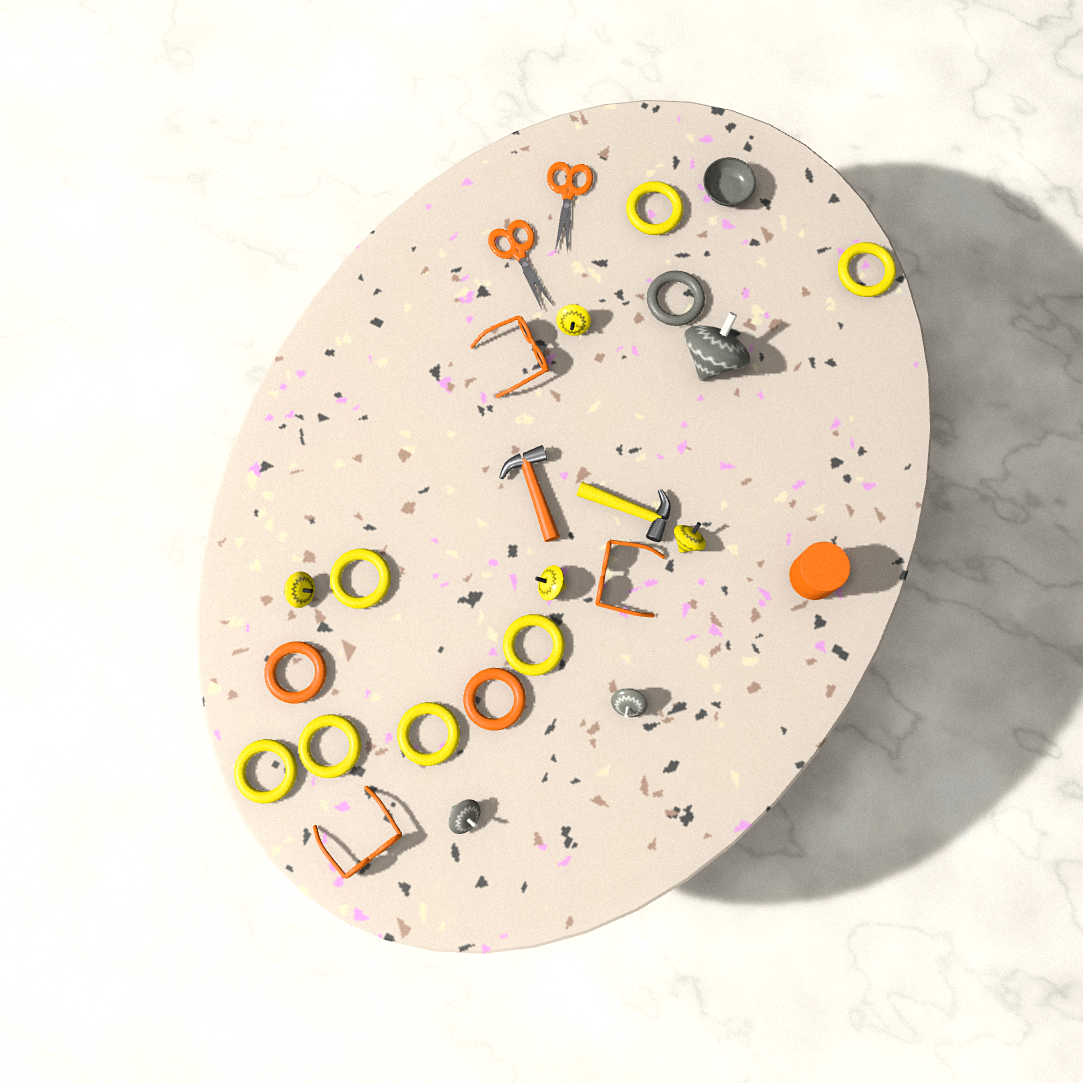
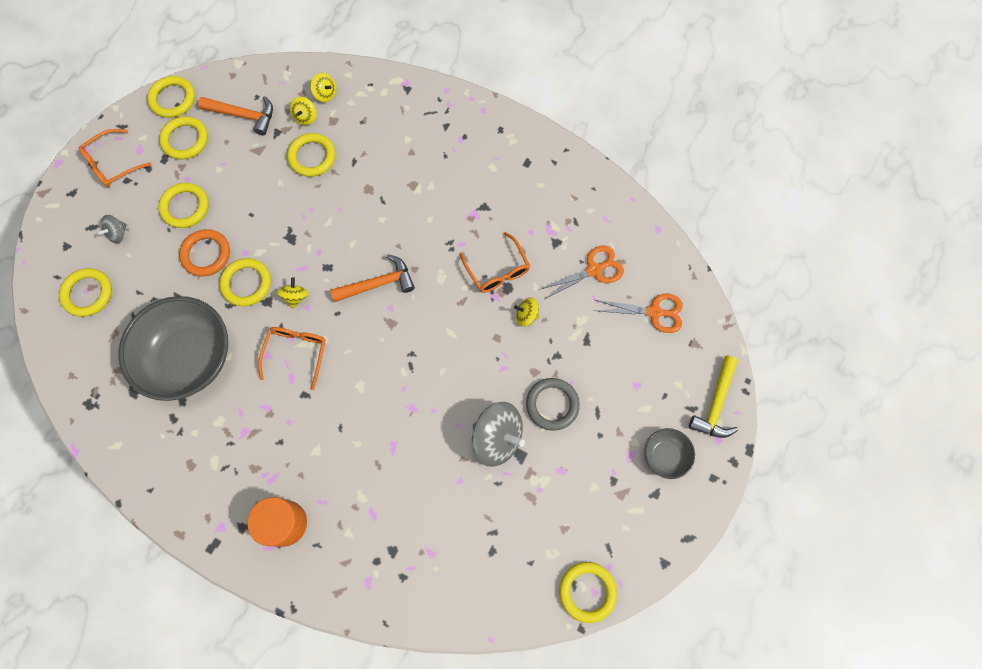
camera: 90 degrees right, 5 degrees down
orange ring [264,641,327,703] -> orange hammer [198,96,273,136]
yellow hammer [576,482,671,542] -> yellow hammer moved to [689,356,738,438]
grey spinning top [611,688,648,718] -> grey bowl [118,296,228,401]
yellow ring [626,181,683,235] -> yellow ring moved to [59,268,112,317]
yellow spinning top [674,522,706,553] -> yellow spinning top moved to [311,73,336,102]

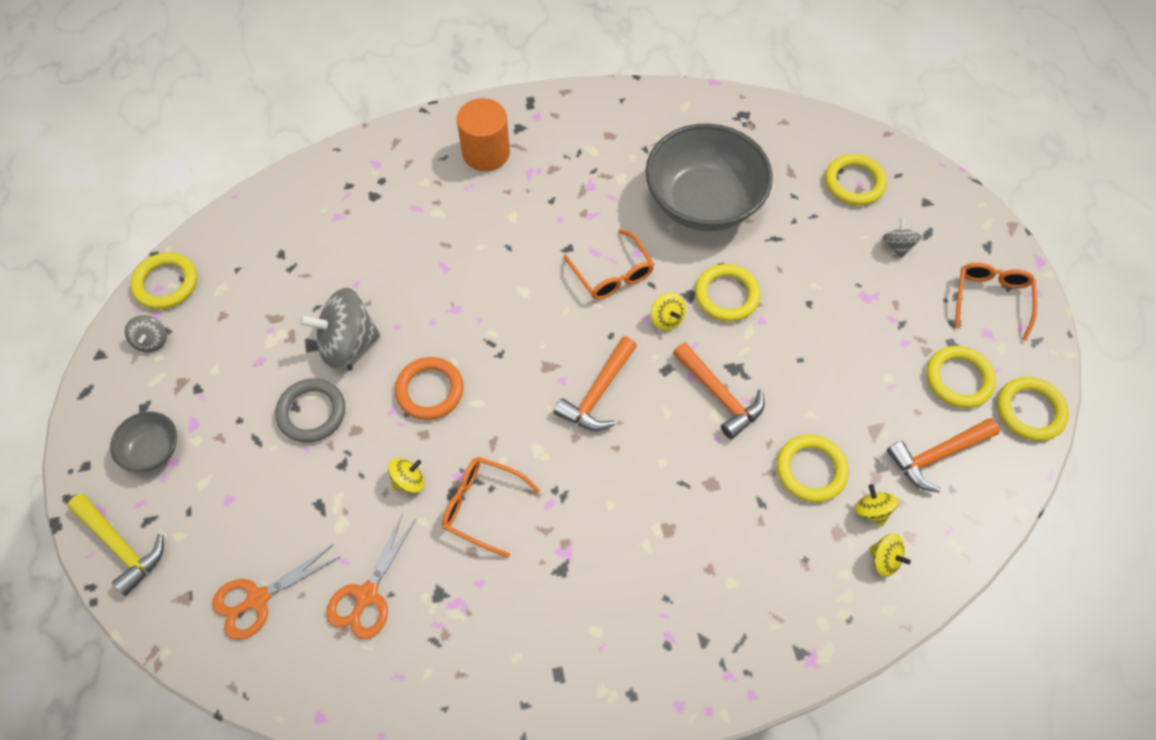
camera: 140 degrees right, 10 degrees down
yellow ring [158,183,209,228] -> none
orange ring [179,229,230,276] -> orange ring moved to [395,357,464,420]
yellow spinning top [311,73,336,102] -> yellow spinning top turned 135 degrees counterclockwise [869,533,911,577]
yellow hammer [689,356,738,438] -> yellow hammer turned 150 degrees clockwise [67,494,164,596]
none -> grey spinning top [125,315,167,353]
none -> orange hammer [673,342,765,439]

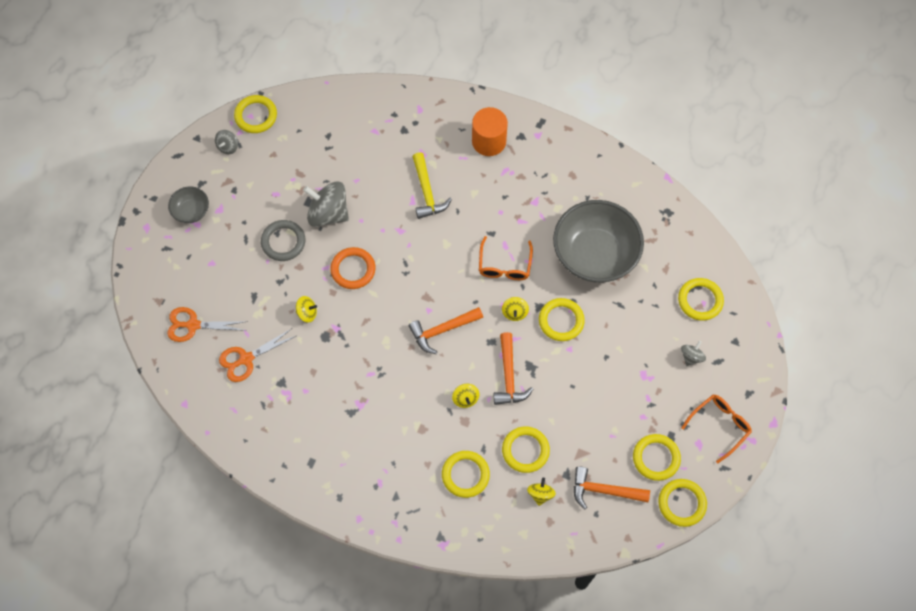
camera: 35 degrees right, 5 degrees up
yellow hammer [67,494,164,596] -> yellow hammer moved to [412,152,452,219]
orange glasses [442,457,540,558] -> none
yellow spinning top [869,533,911,577] -> yellow spinning top moved to [452,384,479,408]
none -> yellow ring [442,451,490,498]

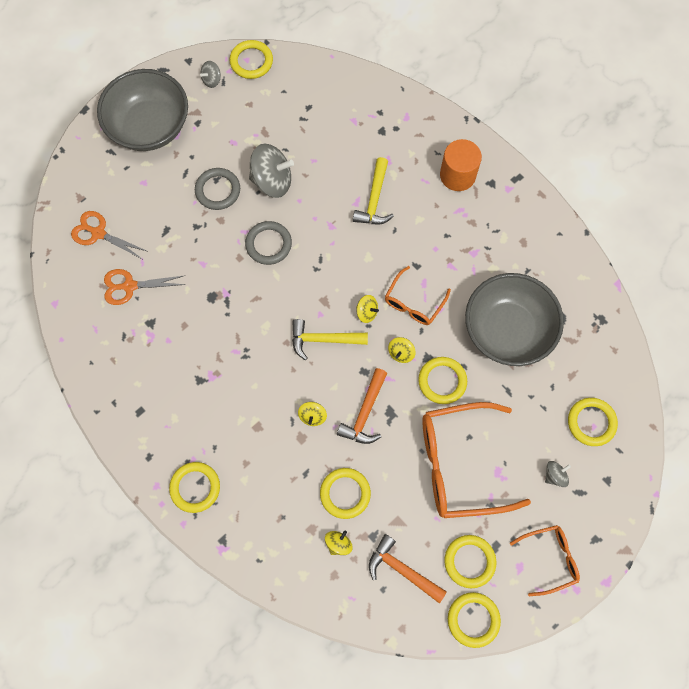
camera: 25 degrees right, 5 degrees up
grey bowl [168,186,209,223] -> grey bowl [97,69,188,151], size x2.17
yellow spinning top [296,296,317,323] -> yellow spinning top moved to [356,295,379,323]
grey spinning top [303,181,349,227] -> grey spinning top turned 135 degrees clockwise [249,144,294,198]
orange ring [330,247,376,289] -> grey ring [245,221,292,265]
orange hammer [409,307,483,354] -> yellow hammer [292,319,368,360]
yellow ring [442,451,490,498] -> yellow ring moved to [169,462,220,513]
none -> orange glasses [423,402,531,518]

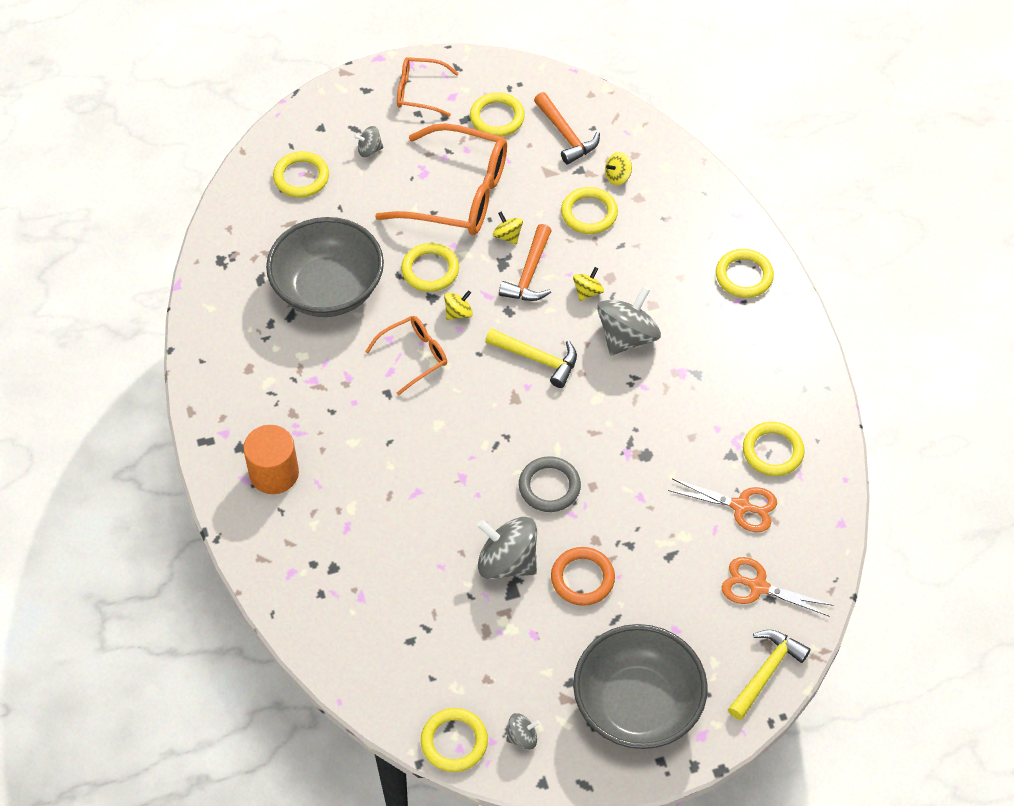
camera: 155 degrees left, 15 degrees down
orange scissors [71,211,146,259] -> orange scissors turned 150 degrees clockwise [722,557,834,617]
grey ring [195,168,240,210] -> orange ring [551,547,615,606]
orange hammer [337,368,387,444] -> orange hammer turned 150 degrees clockwise [499,224,552,301]
yellow hammer [353,157,394,224] -> yellow hammer moved to [728,630,811,720]
yellow spinning top [356,295,379,323] -> yellow spinning top moved to [493,212,523,245]
yellow ring [448,592,501,648] -> yellow ring moved to [743,422,805,476]
none -> grey spinning top [597,286,661,356]

